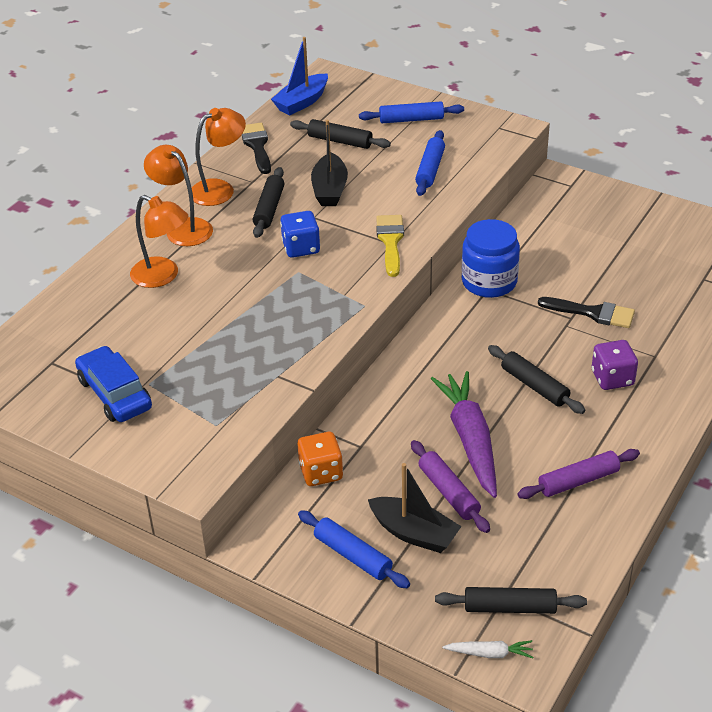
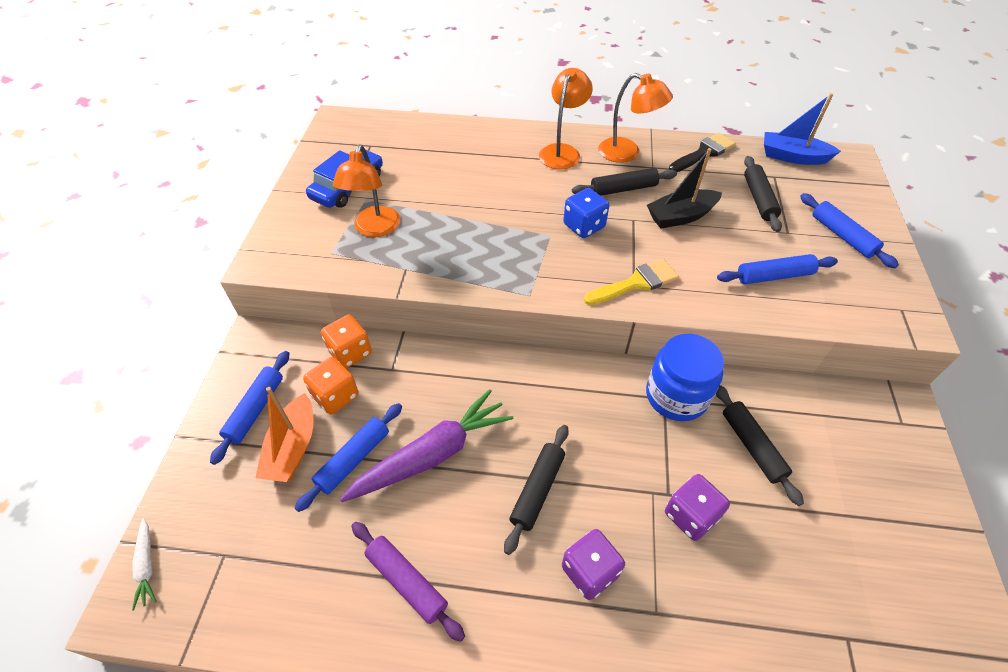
camera: 65 degrees right, 10 degrees up
orange lamp [130,195,188,288] -> orange lamp moved to [333,145,400,237]
black boat [368,463,462,553] -> orange boat [256,387,314,482]
purple rolling pin [411,440,490,533] -> blue rolling pin [295,403,402,512]
black rolling pin [435,587,587,614] -> black rolling pin moved to [716,385,804,506]
black brush [538,297,635,328] -> purple dice [665,474,730,541]
none -> orange dice [303,357,359,415]

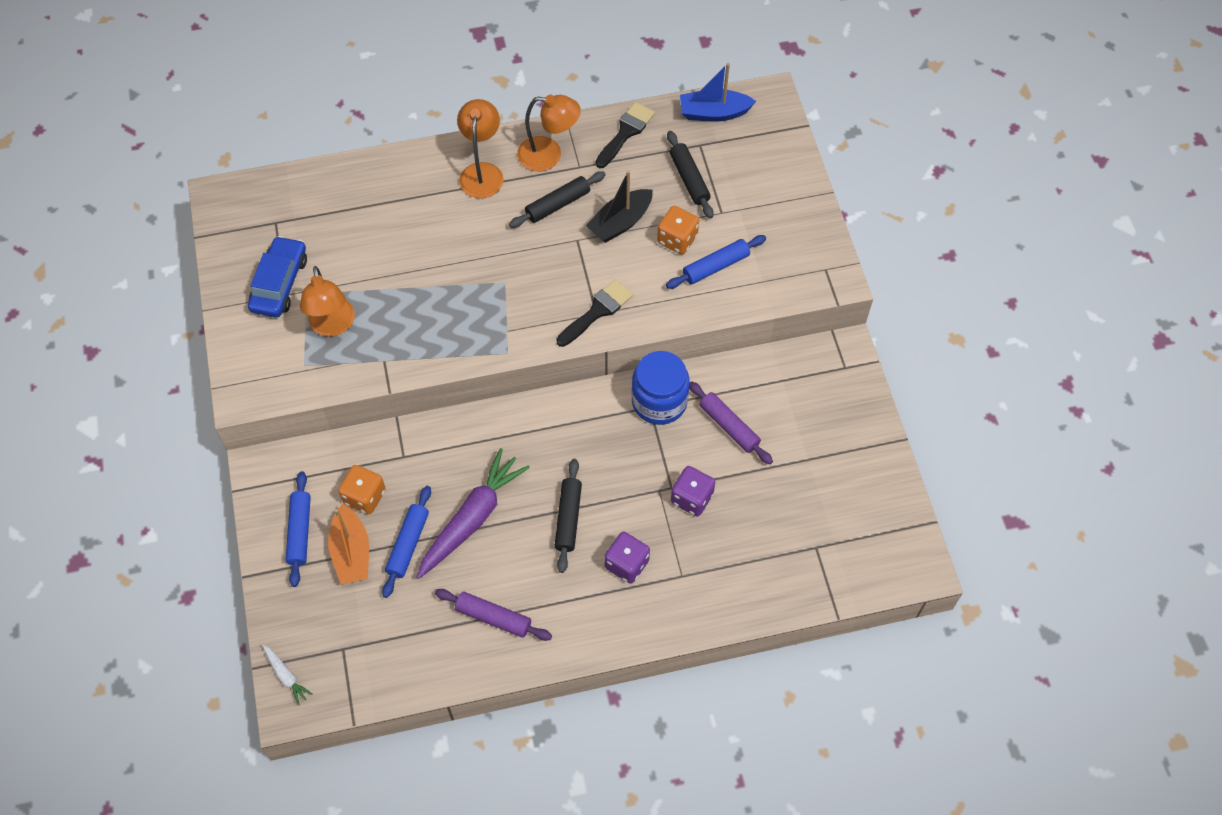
camera: 20 degrees left, 10 degrees up
orange dice [321,315,372,368] -> orange dice moved to [657,206,699,255]
blue dice [563,188,609,238] -> none
yellow brush [584,259,679,305] -> black brush [556,279,633,347]
black rolling pin [716,385,804,506] -> purple rolling pin [689,381,773,464]
blue rolling pin [800,193,899,268] -> none

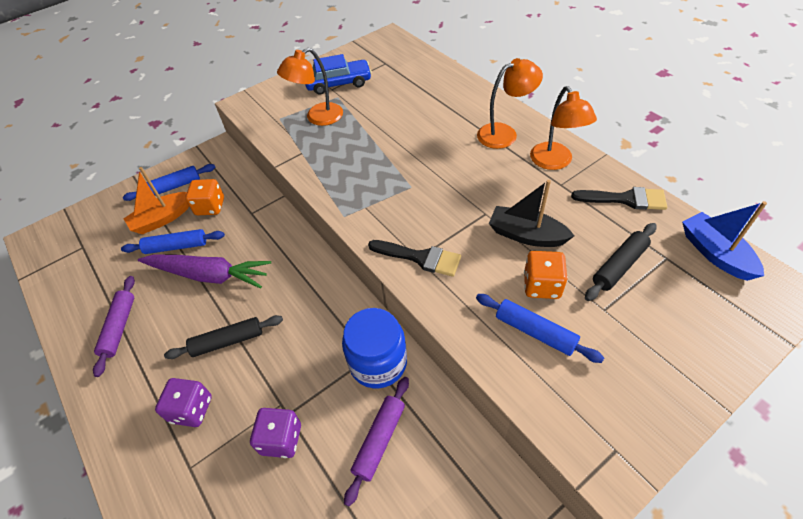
camera: 70 degrees right, 10 degrees down
white carrot [262,645,313,706] -> none
black rolling pin [509,171,606,228] -> none

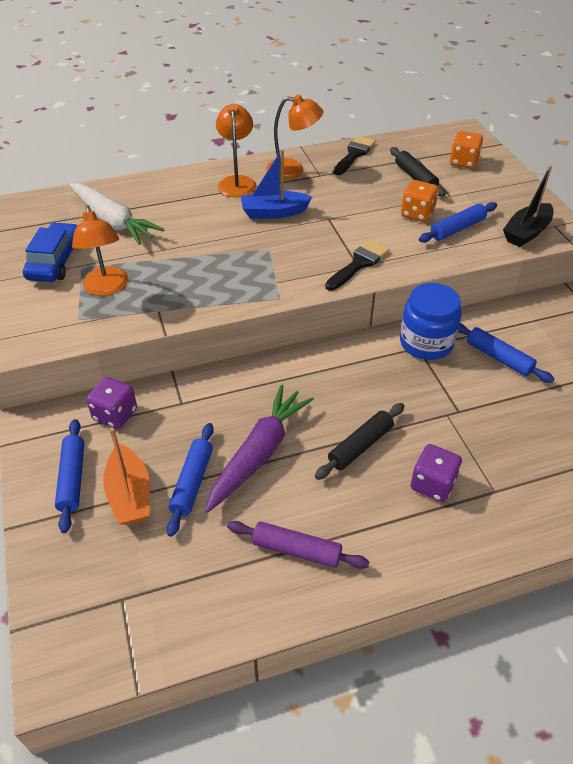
camera: 75 degrees left, 5 degrees down
black rolling pin [164,315,283,359] -> black rolling pin turned 45 degrees clockwise [315,403,405,480]
orange dice [185,179,224,215] -> orange dice moved to [450,131,483,169]
purple dice [250,408,301,458] -> purple dice moved to [86,377,137,429]
purple rolling pin [344,377,409,506] -> blue rolling pin [458,323,555,383]
black boat [489,180,574,247] -> black boat moved to [503,165,554,247]
blue boat [682,201,767,281] -> blue boat moved to [241,149,312,219]
none -> white carrot [69,183,164,245]

